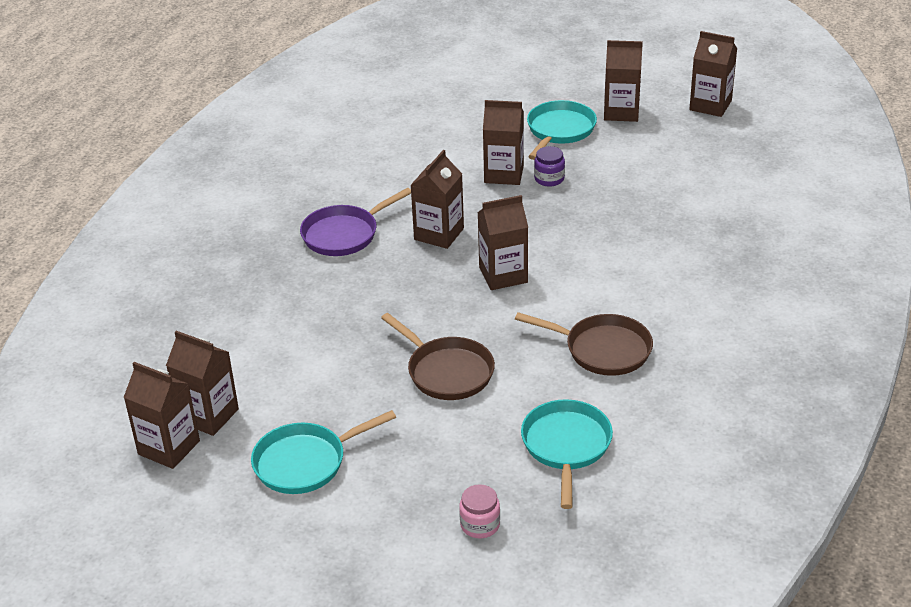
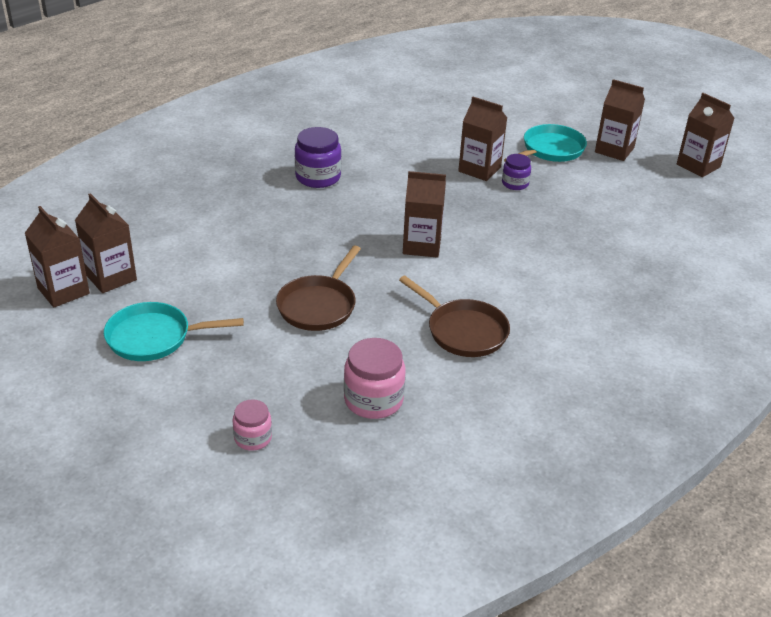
camera: 20 degrees right, 0 degrees up
purple pan [300,188,411,256] -> purple jar [295,127,341,188]
brown pan [381,313,495,400] -> brown pan turned 45 degrees clockwise [276,245,361,331]
brown carton [410,150,464,249] -> none
turquoise pan [521,399,613,509] -> pink jar [344,338,405,419]

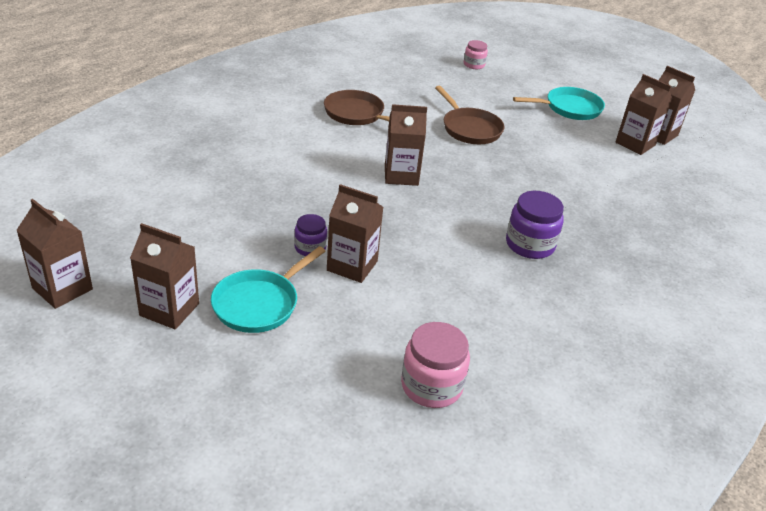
camera: 170 degrees right, 0 degrees up
brown pan [276,245,361,331] -> brown pan turned 135 degrees clockwise [435,86,504,144]
pink jar [344,338,405,419] -> pink jar moved to [401,322,470,408]

